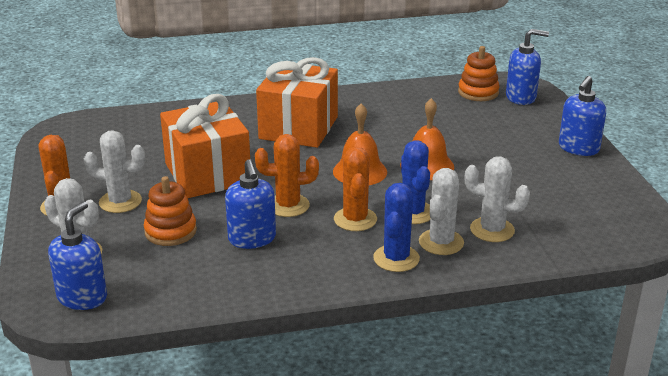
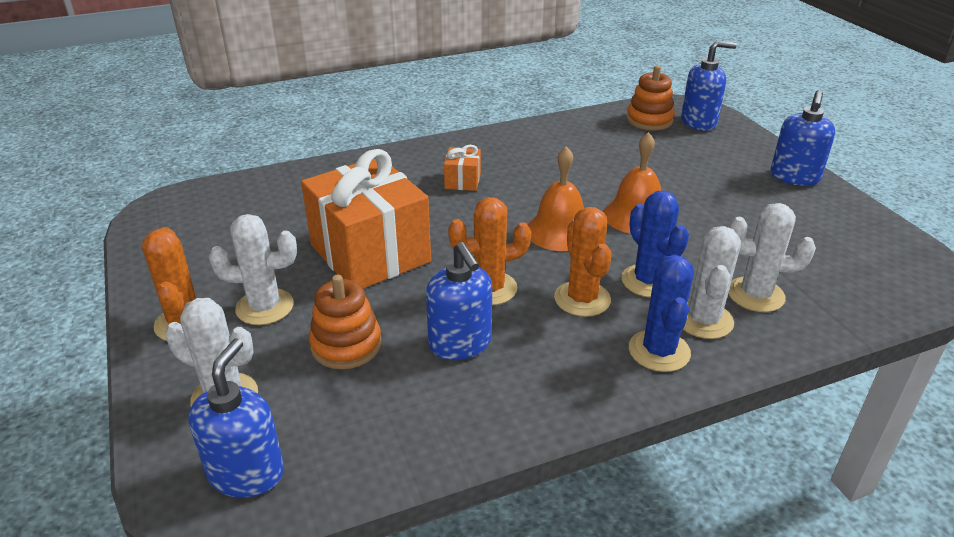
camera: 10 degrees left, 5 degrees up
orange gift [256,57,338,148] -> orange gift [444,145,481,191], size x0.42

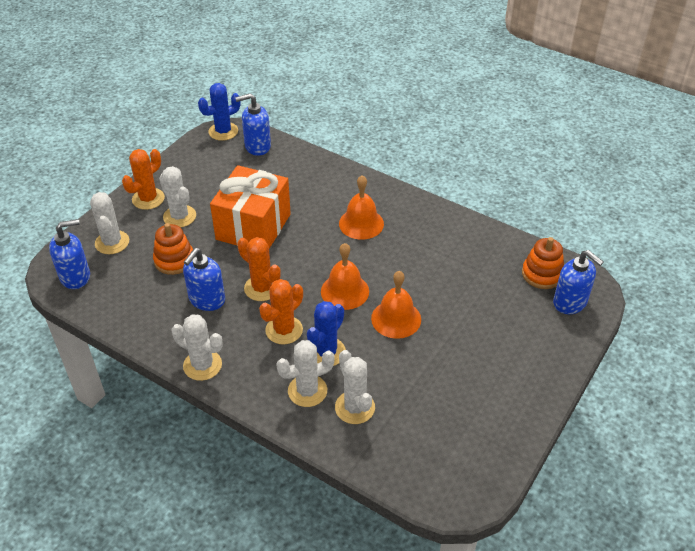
camera: 55 degrees right, 10 degrees up
orange gift [444,145,481,191] -> orange bell [339,175,384,240]
blue cactus [629,255,694,372] -> blue cactus moved to [198,83,241,141]
blue soap dispenser [771,90,835,186] -> blue soap dispenser moved to [235,93,271,156]
none -> white cactus [172,314,223,381]

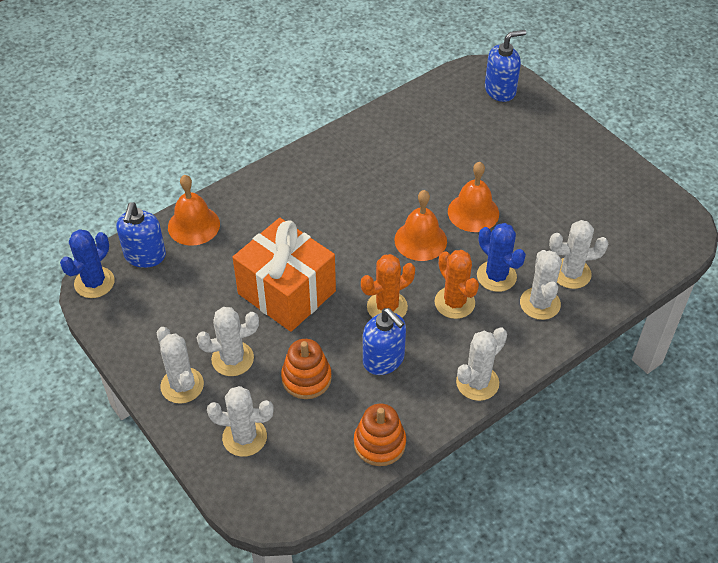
camera: 70 degrees left, 5 degrees up
blue soap dispenser [49,219,90,289] -> none
orange cactus [122,149,165,210] -> white cactus [157,327,204,404]
blue cactus [198,83,241,141] -> blue cactus turned 45 degrees clockwise [60,229,115,298]
orange bell [339,175,384,240] -> orange bell moved to [168,175,220,246]
orange stacking toy [522,237,564,289] -> orange stacking toy moved to [354,403,406,466]

